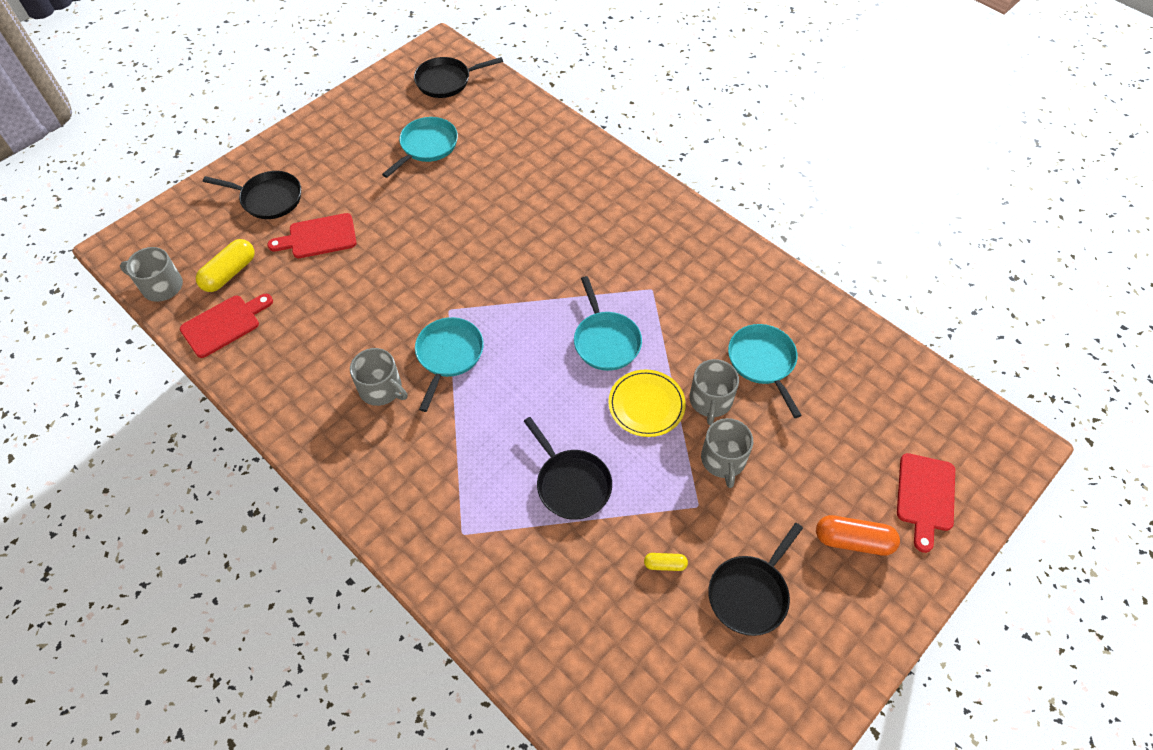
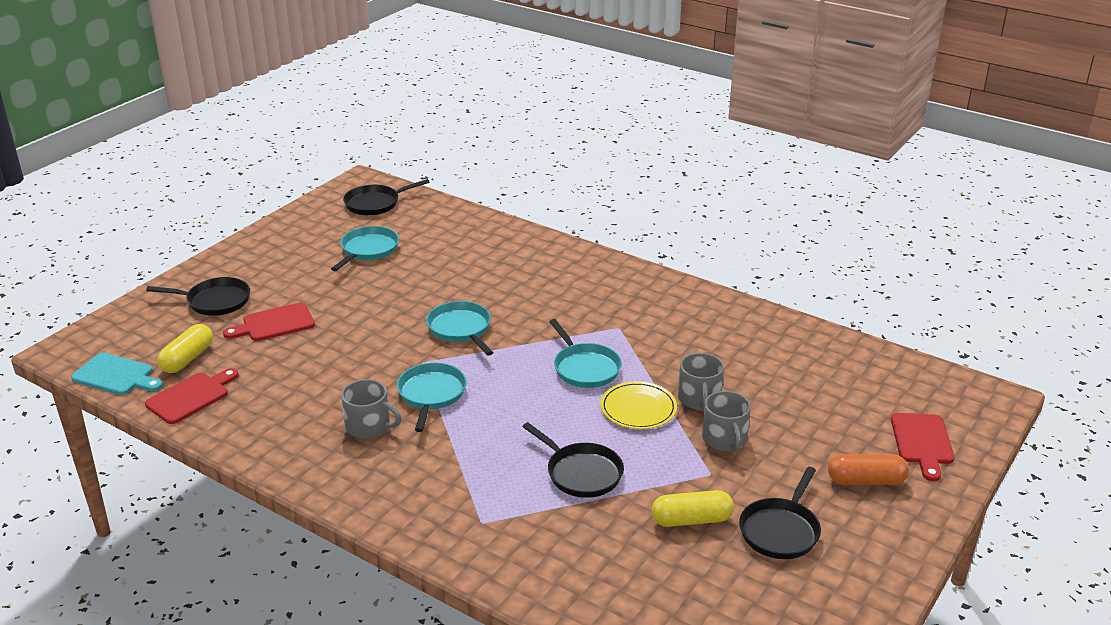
camera: 10 degrees left, 25 degrees down
grey mug [120,247,183,302] -> turquoise cutting board [71,353,163,395]
yellow capsule [644,553,688,571] -> yellow capsule [652,490,734,527], size x1.88
turquoise pan [728,324,802,418] -> turquoise pan moved to [426,301,493,356]

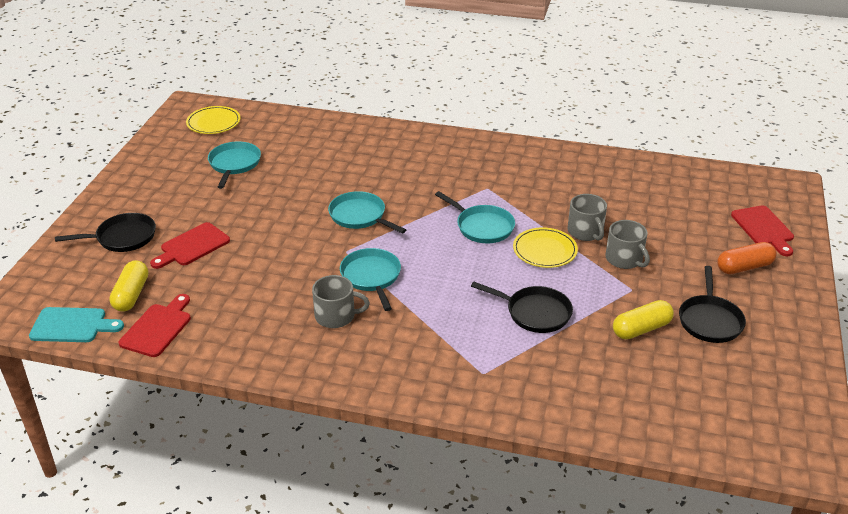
camera: 20 degrees left, 5 degrees up
black pan [343,179,430,215] -> yellow plate [186,106,241,134]

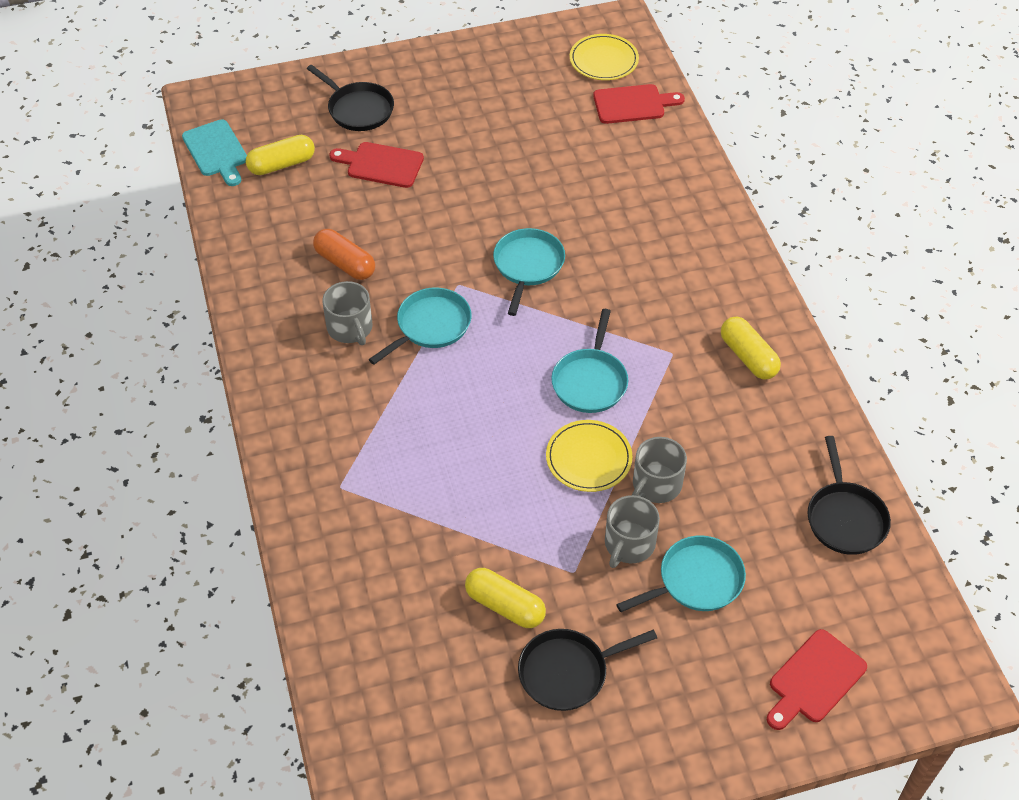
camera: 60 degrees right, 15 degrees up
red cutting board [119,294,191,357] -> red cutting board moved to [593,84,685,124]
turquoise pan [208,142,261,189] -> turquoise pan moved to [616,535,746,612]
black pan [471,282,573,333] -> black pan moved to [807,436,891,555]
orange capsule [717,242,777,274] -> orange capsule moved to [313,229,375,280]
none -> yellow capsule [721,317,781,379]

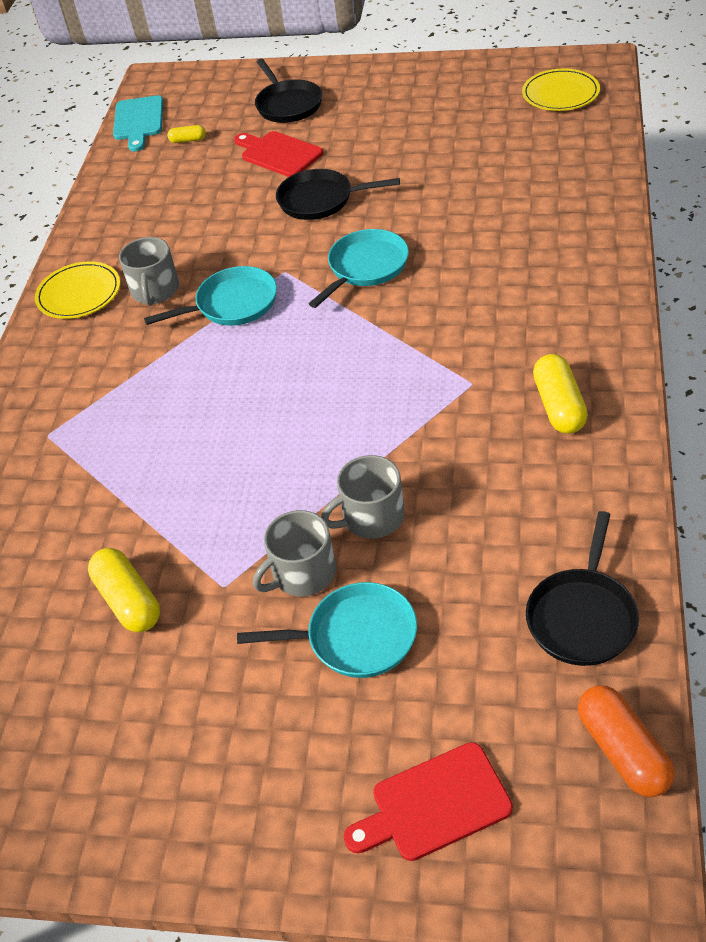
camera: 30 degrees right, 5 degrees down
yellow capsule [246,135,315,175] -> yellow capsule [167,125,206,143], size x0.53
orange capsule [313,229,375,280] -> orange capsule moved to [578,685,675,797]
black pan [518,629,657,711] -> black pan moved to [276,169,400,220]
yellow plate [546,420,633,492] -> yellow plate moved to [35,261,120,319]
turquoise pan [551,309,628,413] -> none
red cutting board [593,84,685,124] -> none

